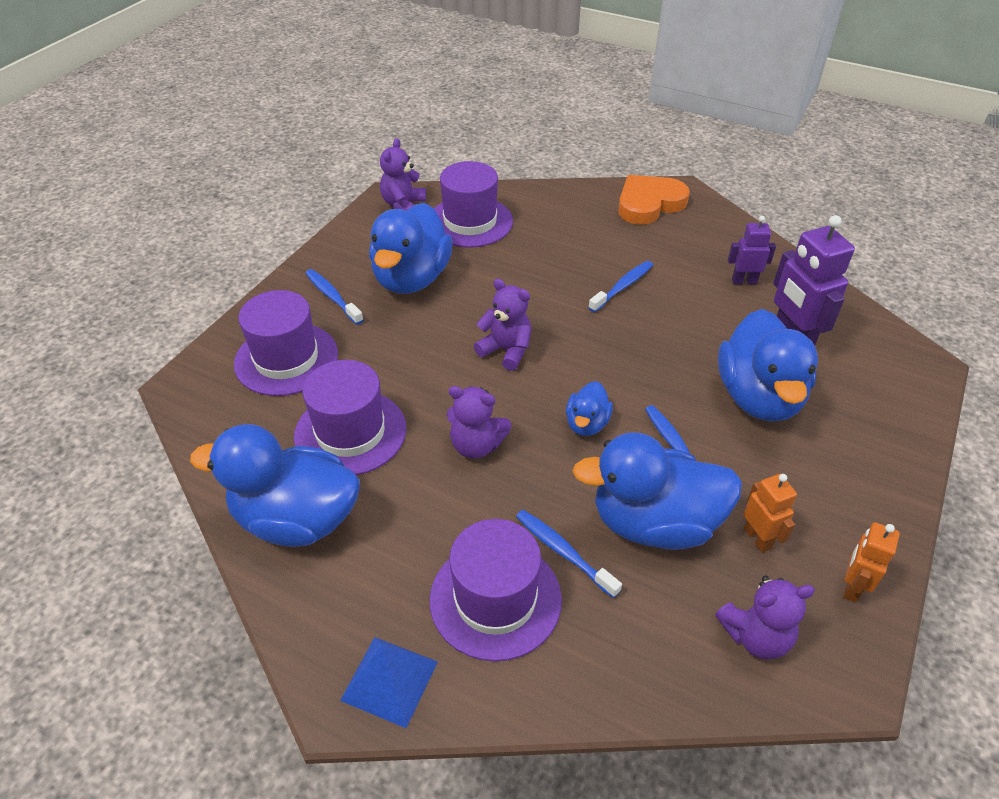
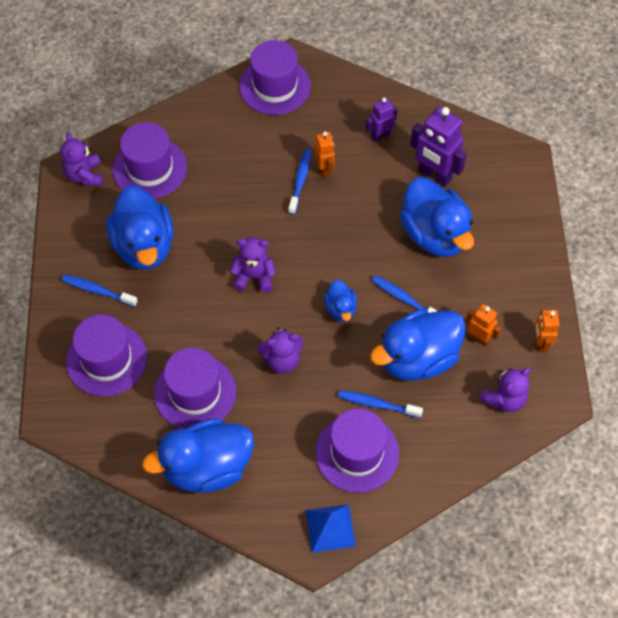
camera: 30 degrees left, 15 degrees up
orange heart [618,175,690,225] -> purple hat [239,40,311,115]
none -> orange robot [315,131,335,177]

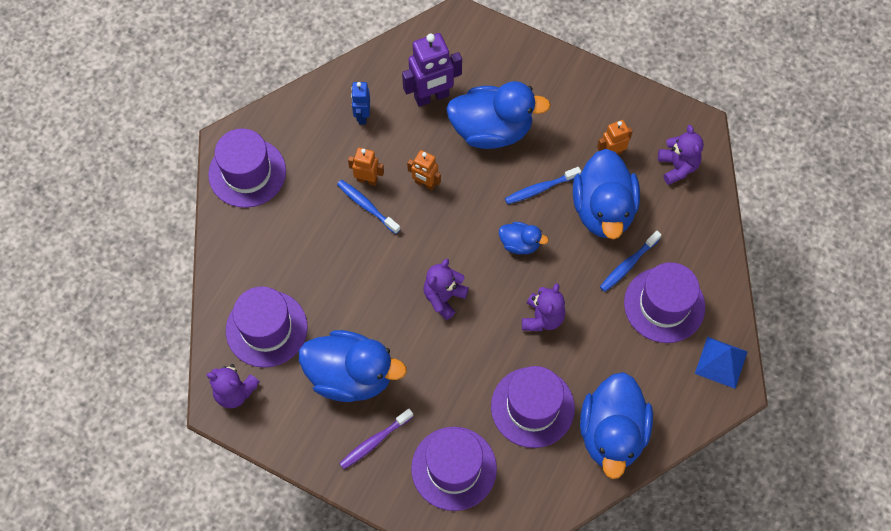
camera: 60 degrees left, 5 degrees up
blue toothbrush [62,274,138,307] -> purple toothbrush [339,409,413,469]
purple robot [366,98,397,142] -> blue robot [351,82,370,125]
orange robot [535,310,560,352] -> orange robot moved to [407,150,441,190]

